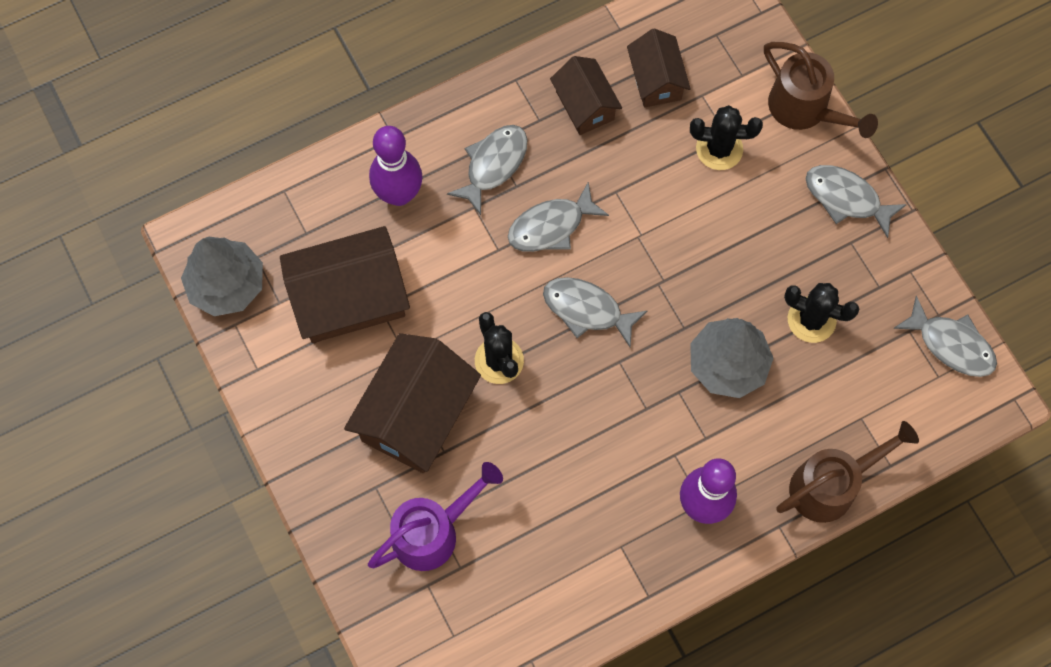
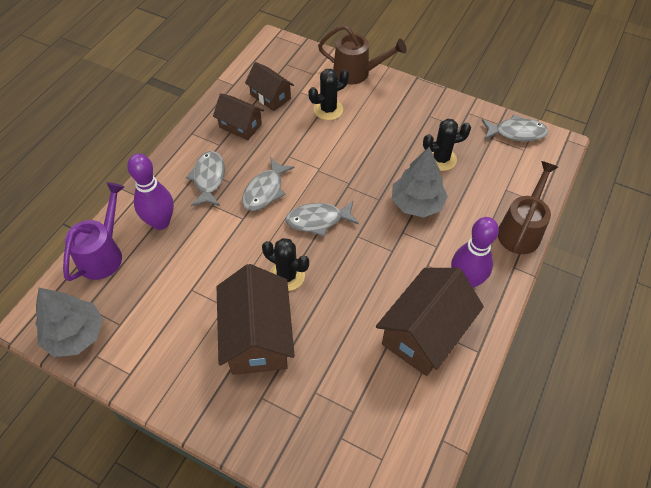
camera: 35 degrees left, 15 degrees down
brown house [280,226,410,343] -> brown house moved to [376,268,484,376]
purple watering can [368,462,503,571] -> purple watering can moved to [63,182,125,281]
grey fish [806,165,907,238] -> none

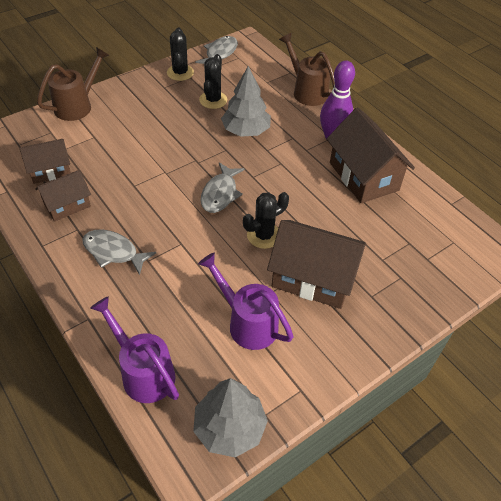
camera: 65 degrees left, 5 degrees down
purple bowling pin [127,153,174,230] -> none
grey fish [242,157,295,211] -> none
black cactus [309,69,349,120] -> black cactus moved to [167,27,194,81]
none -> purple watering can [198,253,293,350]

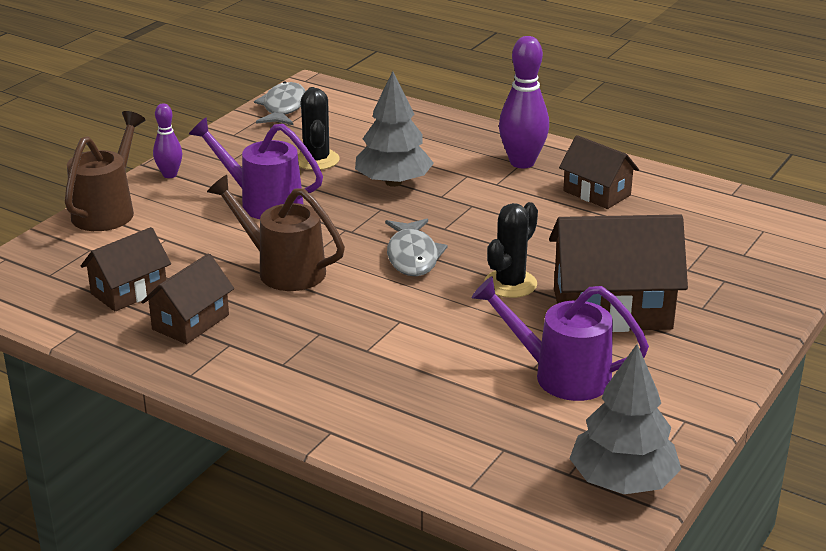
camera: 20 degrees left, 20 degrees down
grey fish [82,229,156,275] -> none
purple watering can [90,296,179,403] -> purple watering can moved to [189,117,323,219]
black cactus [167,27,194,81] -> none
brown watering can [279,33,335,106] -> brown watering can moved to [207,175,345,291]
brown house [327,107,415,203] -> brown house [559,135,639,209], size x0.58
none -> purple bowling pin [153,103,182,178]

